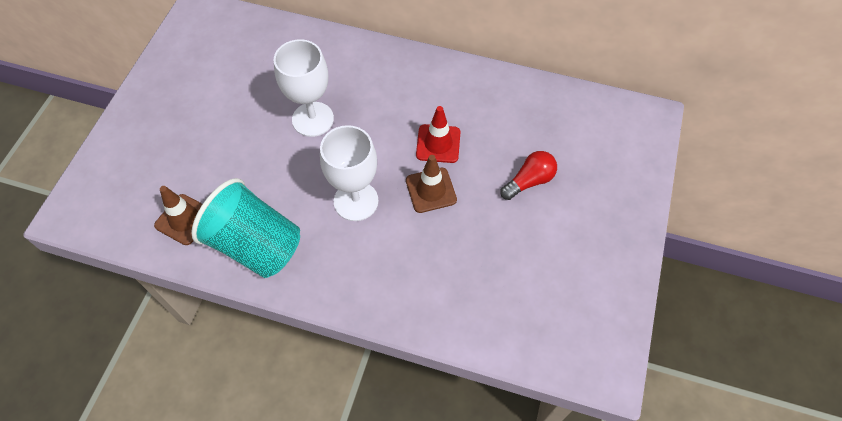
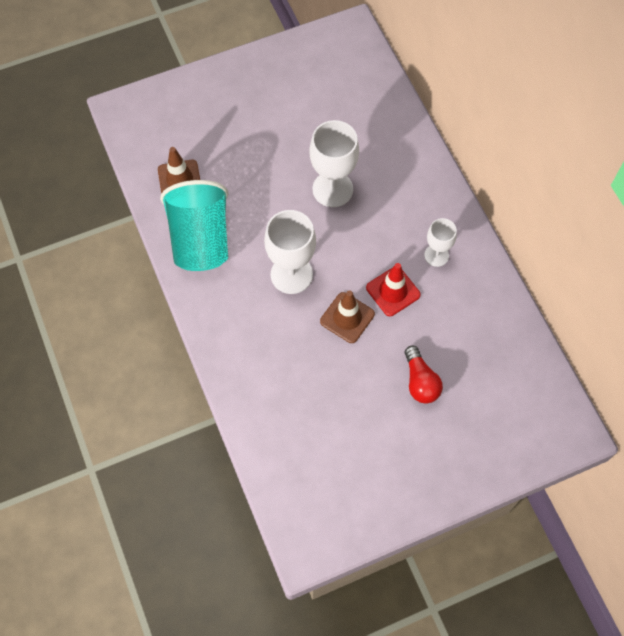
camera: 50 degrees right, 5 degrees up
red light bulb [500,151,557,200] -> red light bulb turned 60 degrees clockwise [405,345,443,404]
none -> white goblet [424,218,457,267]

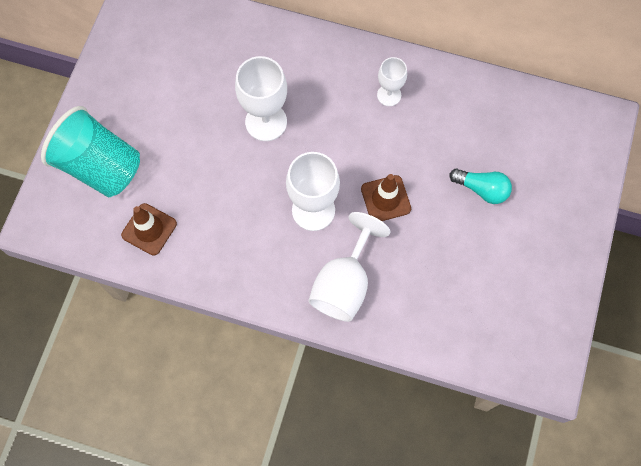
camera: 50 degrees left, 5 degrees up
turquoise cup [160,180,228,271] -> turquoise cup moved to [41,106,140,197]
red traffic cone [366,263,421,316] -> none
red light bulb [405,345,443,404] -> turquoise light bulb [449,169,512,204]
none -> white goblet [308,212,391,322]

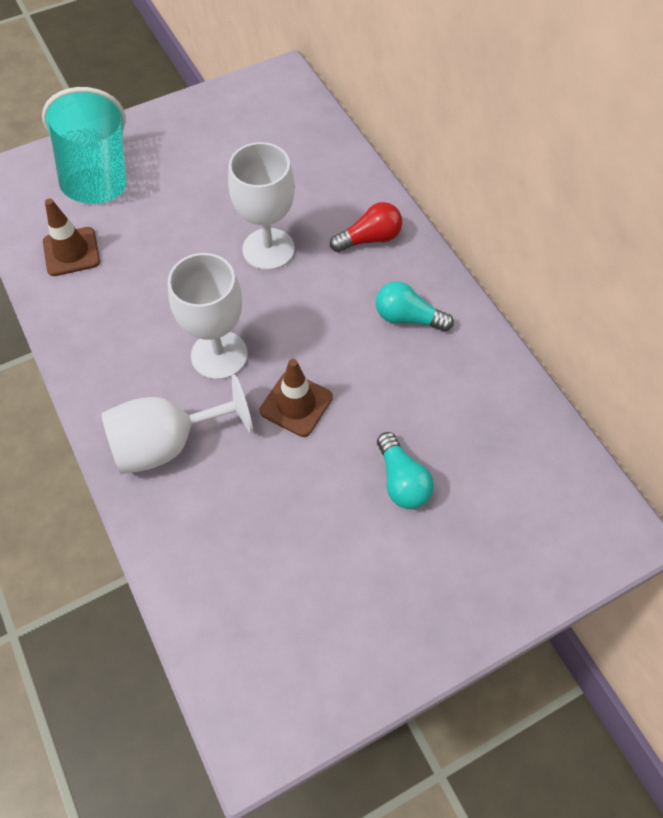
camera: 45 degrees right, 10 degrees down
white goblet [377,57,407,106] -> turquoise light bulb [376,281,454,332]
none -> red light bulb [330,202,402,252]

